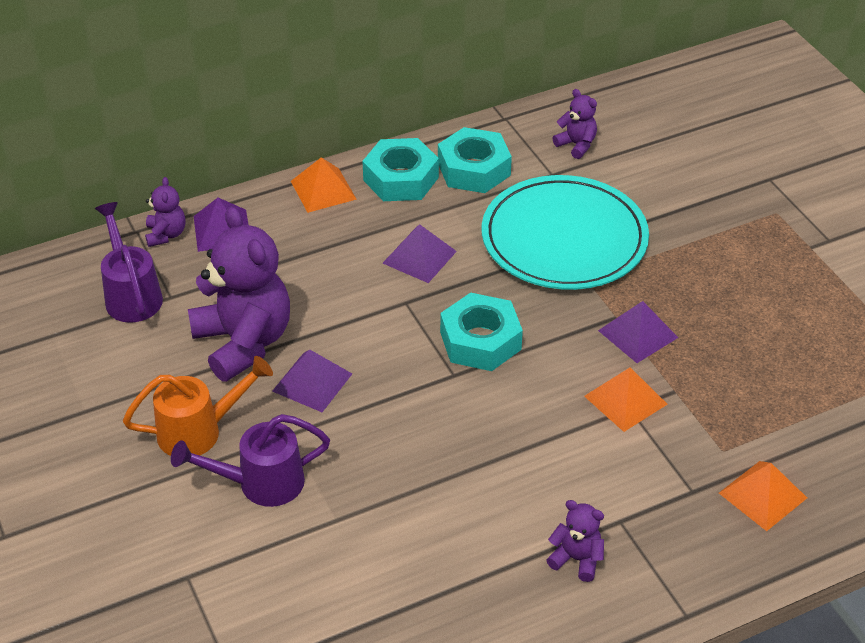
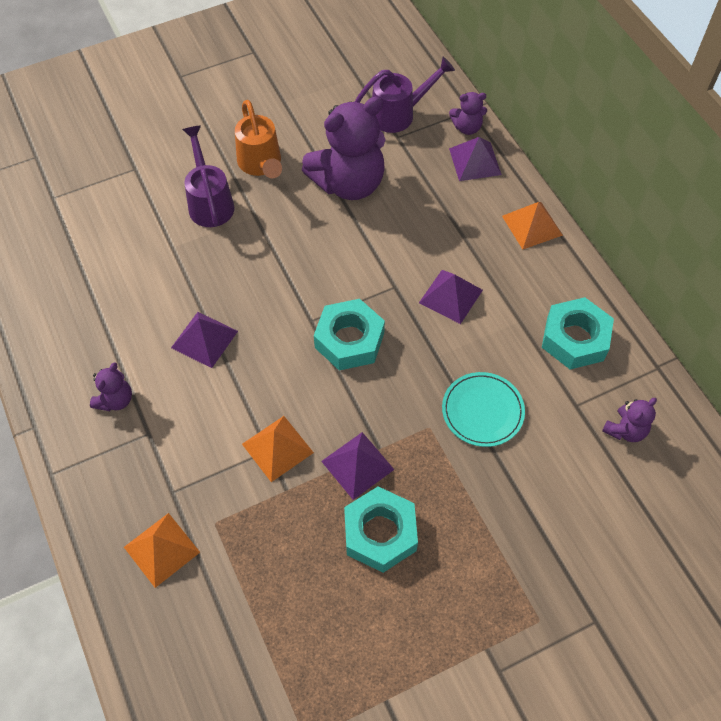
camera: 90 degrees right, 15 degrees up
purple pyramid [272,349,352,412] -> purple pyramid moved to [171,312,238,368]
turquoise nut [363,138,439,201] -> turquoise nut moved to [344,486,418,573]
turquoise plate [482,175,649,290] -> turquoise plate [442,372,525,447], size x0.52

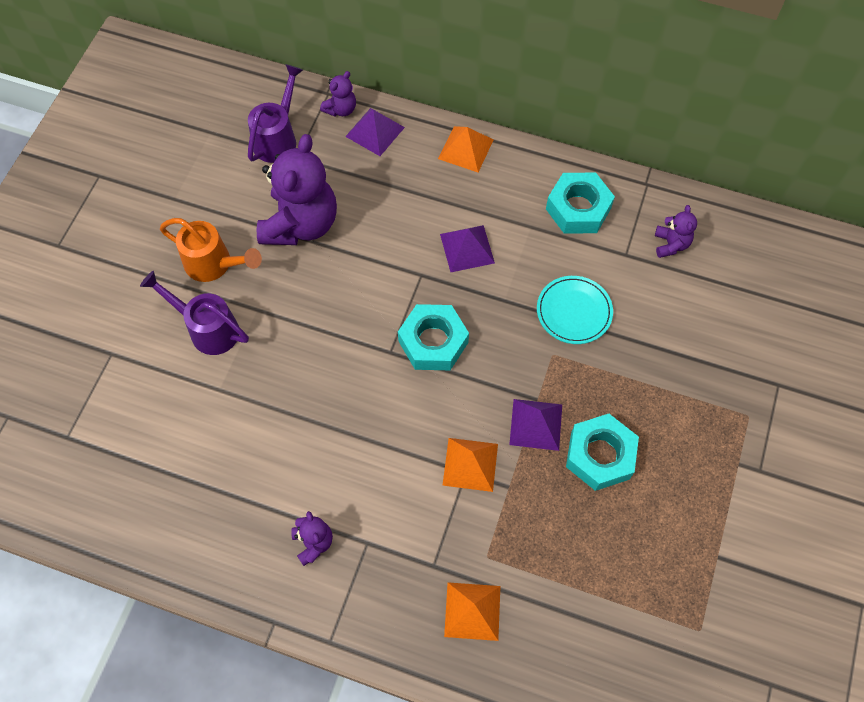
camera: 45 degrees left, 5 degrees up
purple pyramid [171,312,238,368] -> none

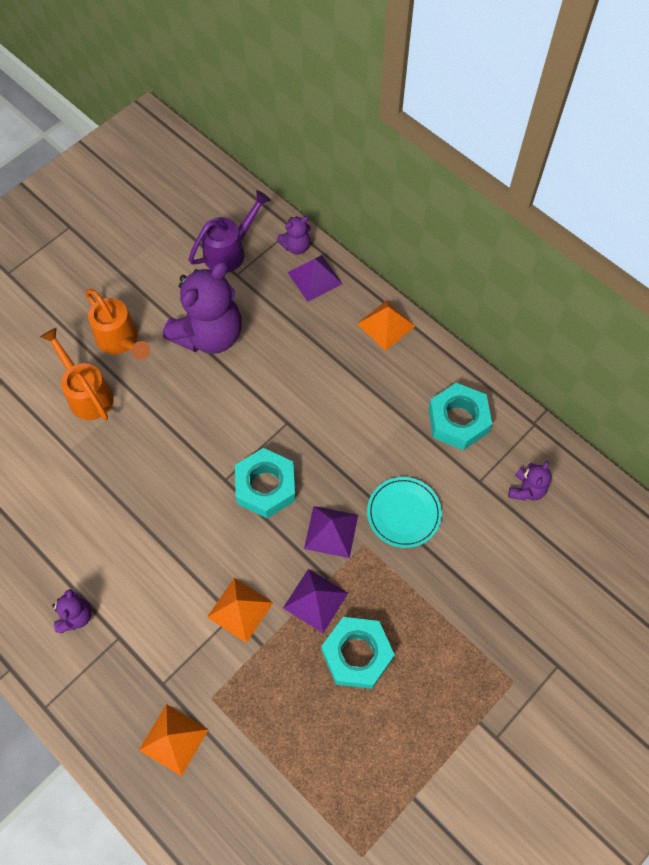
camera: 25 degrees right, 0 degrees up
purple watering can [140,271,249,355] -> orange watering can [40,327,114,420]
purple pyramid [440,225,495,272] -> purple pyramid moved to [304,506,358,558]

